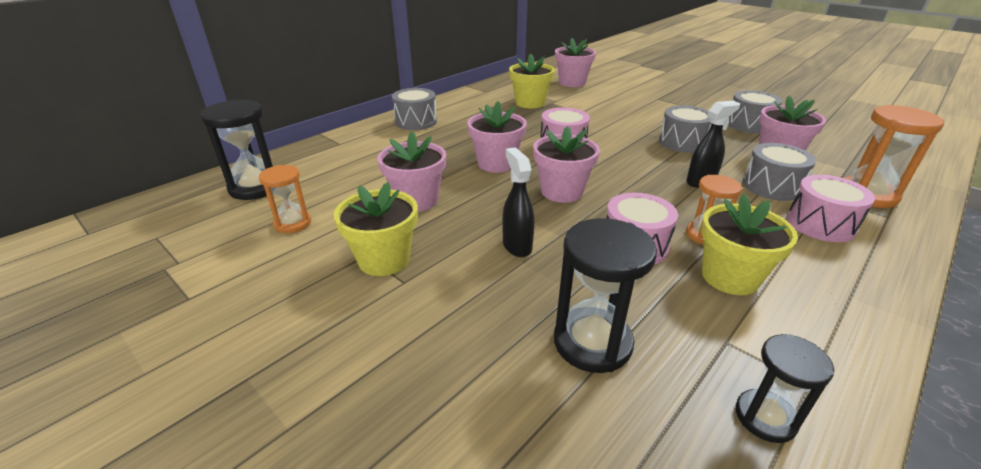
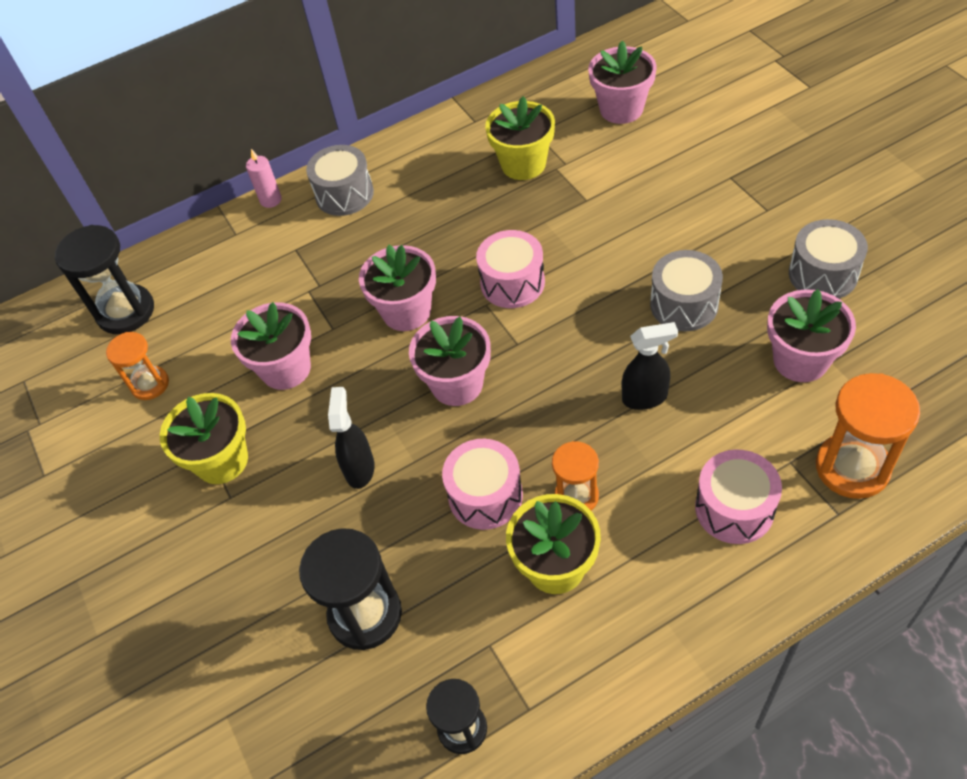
camera: 25 degrees right, 20 degrees up
grey drum [742,143,816,201] -> none
none -> pink candle [246,149,282,208]

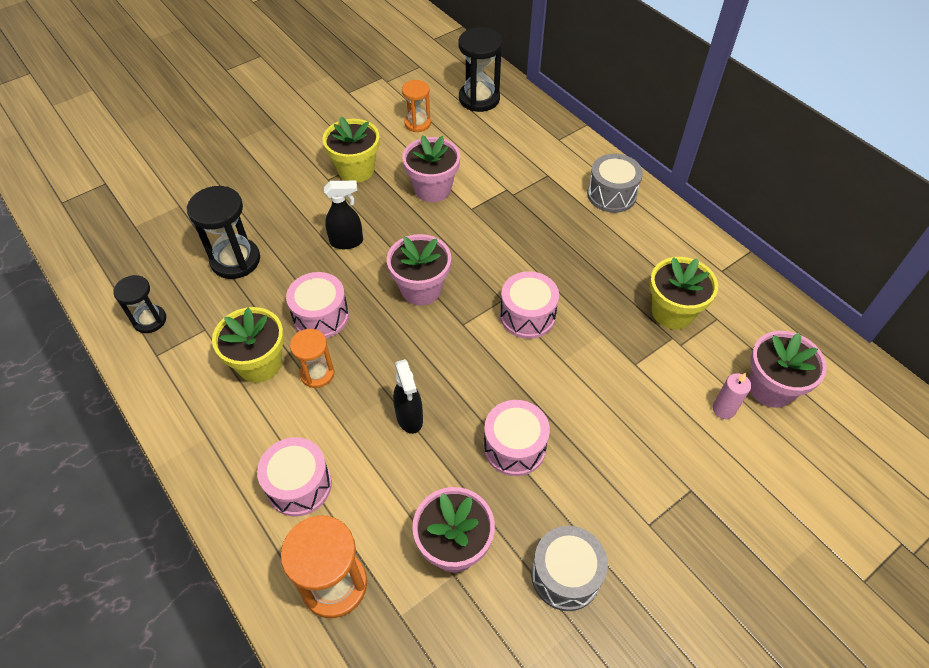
camera: 75 degrees right, 0 degrees up
pink candle [246,149,282,208] -> pink candle moved to [712,373,751,419]
pink flower pot [359,245,436,331] -> none
grey drum [650,250,723,331] -> pink drum [484,400,550,476]

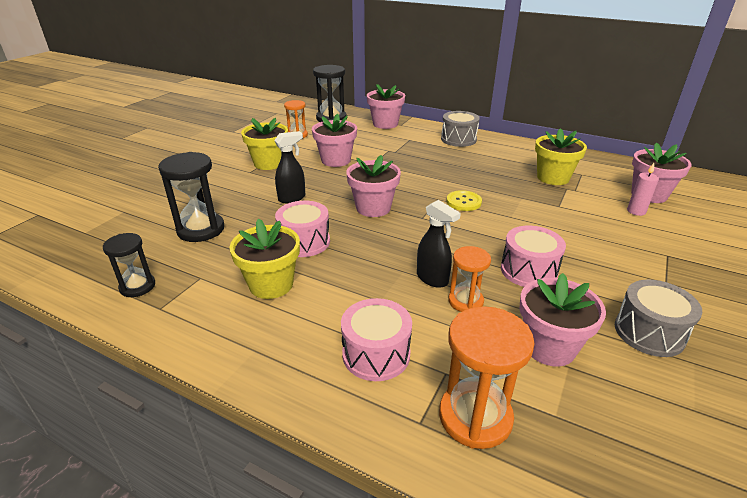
camera: 25 degrees left, 20 degrees down
orange hourglass [290,329,334,388] -> orange hourglass moved to [448,246,491,312]
pink drum [500,271,559,339] -> yellow button [447,190,482,211]
none -> pink flower pot [367,84,405,129]

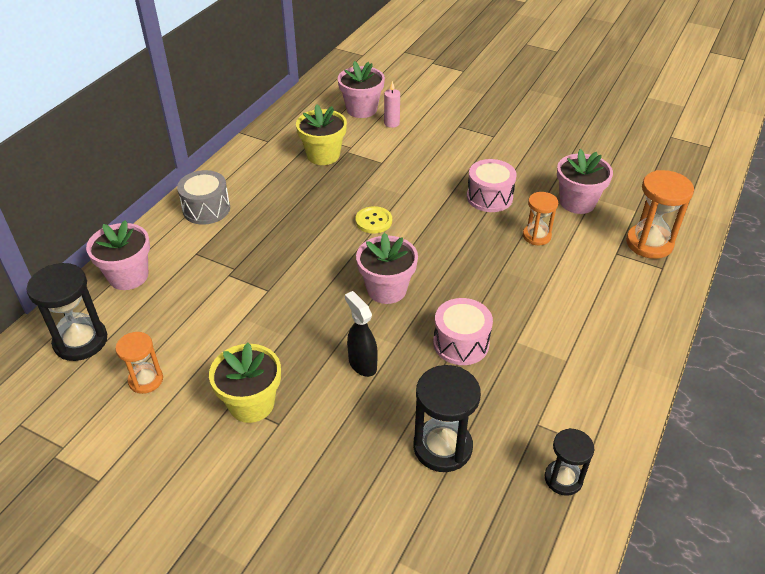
camera: 90 degrees left, 10 degrees up
yellow flower pot [229,218,300,299] -> none
pink flower pot [312,114,357,167] -> none
pink drum [341,298,412,381] -> none
black spray bottle [417,200,461,288] -> none
grey drum [615,280,702,357] -> none

